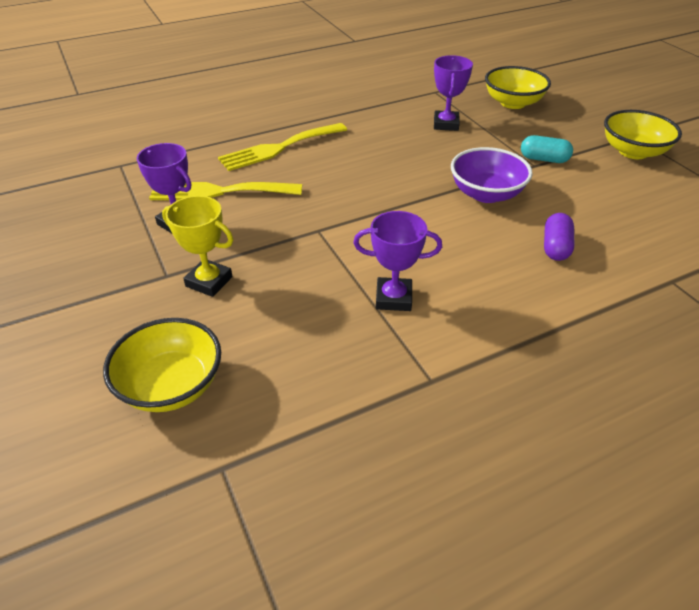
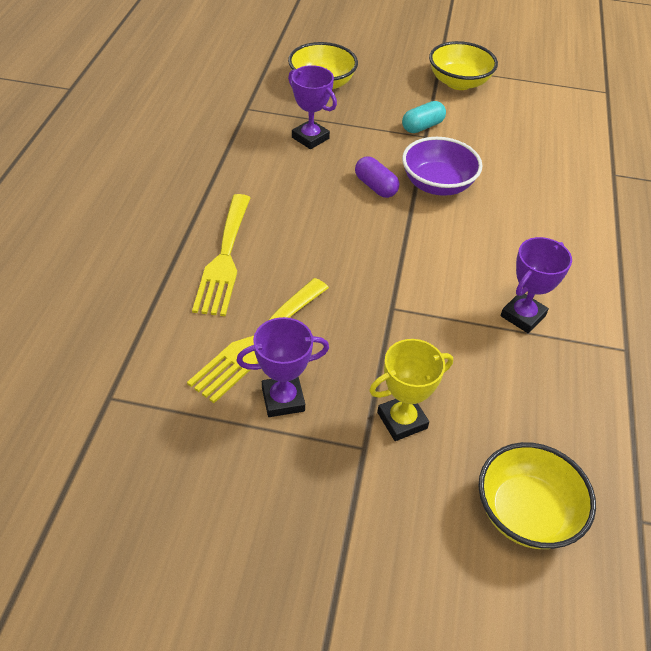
camera: 55 degrees left, 5 degrees up
purple capsule [544,213,574,261] -> purple capsule moved to [355,156,399,198]

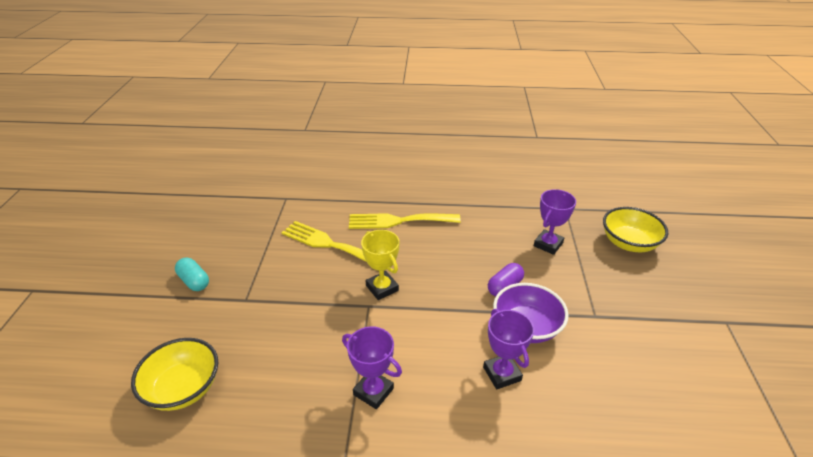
camera: 85 degrees right, 10 degrees down
purple trophy [236,317,329,417] -> purple trophy moved to [483,309,534,389]
yellow trophy [369,339,453,441] -> yellow trophy moved to [361,230,399,300]
turquoise capsule [402,101,446,133] -> turquoise capsule moved to [175,258,209,291]
yellow bowl [429,41,498,90] -> none

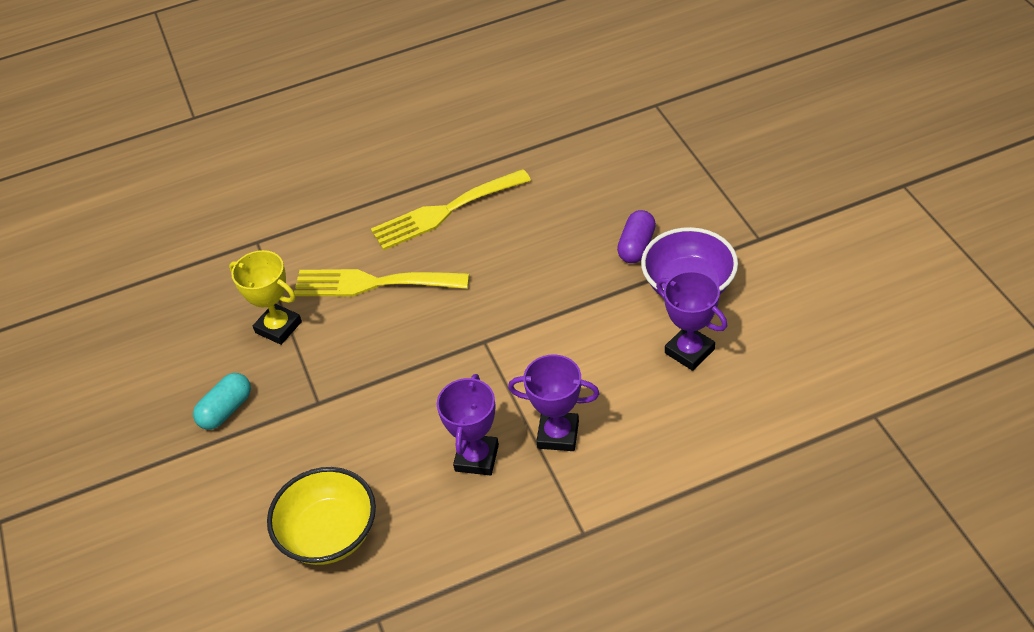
camera: 20 degrees left, 10 degrees up
turquoise capsule [175,258,209,291] -> turquoise capsule turned 75 degrees counterclockwise [193,373,251,430]
yellow trophy [361,230,399,300] -> yellow trophy moved to [229,250,302,345]
purple trophy [534,189,576,255] -> purple trophy moved to [437,374,499,476]
yellow bowl [603,207,668,252] -> none

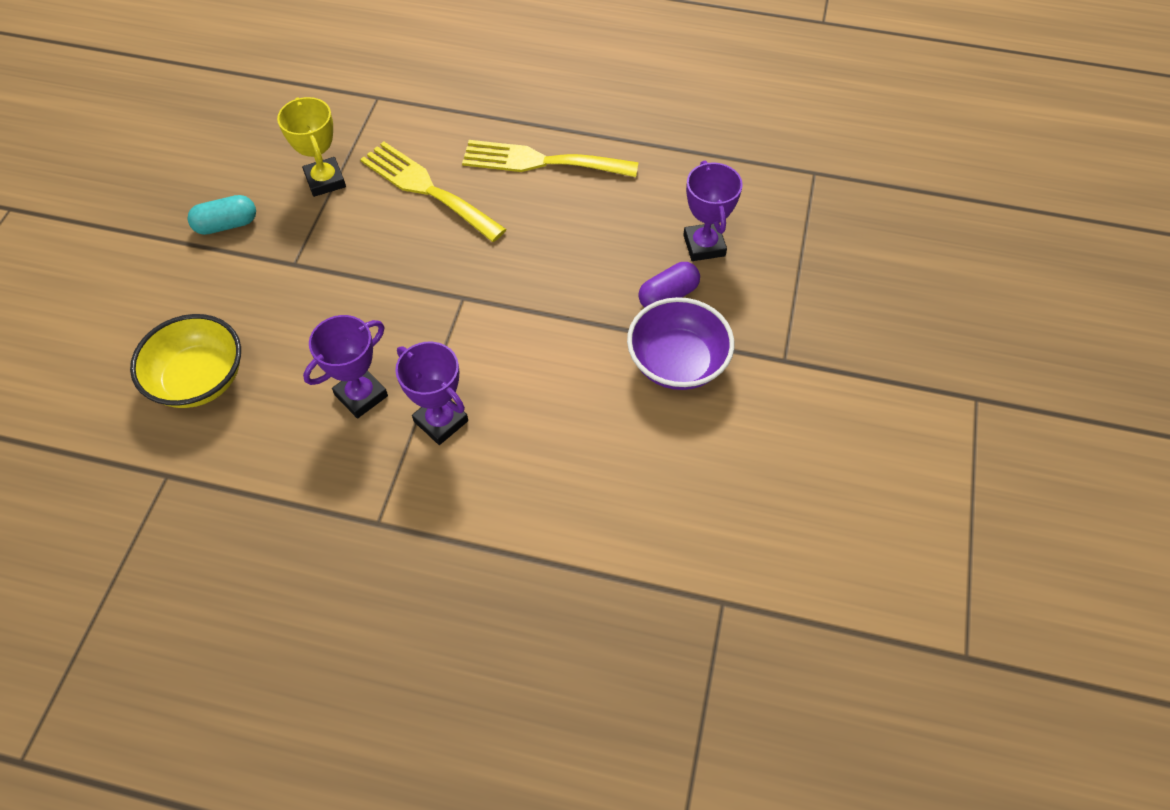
camera: 30 degrees right, 10 degrees up
purple trophy [656,271,727,371] -> purple trophy moved to [683,161,743,261]

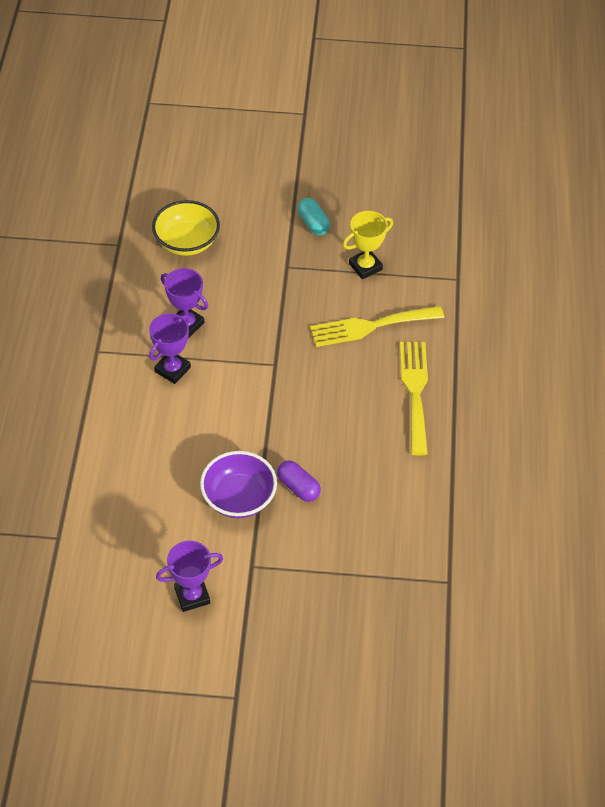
camera: 80 degrees right, 5 degrees down
yellow fork [360,142,507,242] -> yellow fork turned 135 degrees counterclockwise [310,306,444,347]
purple trophy [683,161,743,261] -> purple trophy moved to [156,541,223,612]

